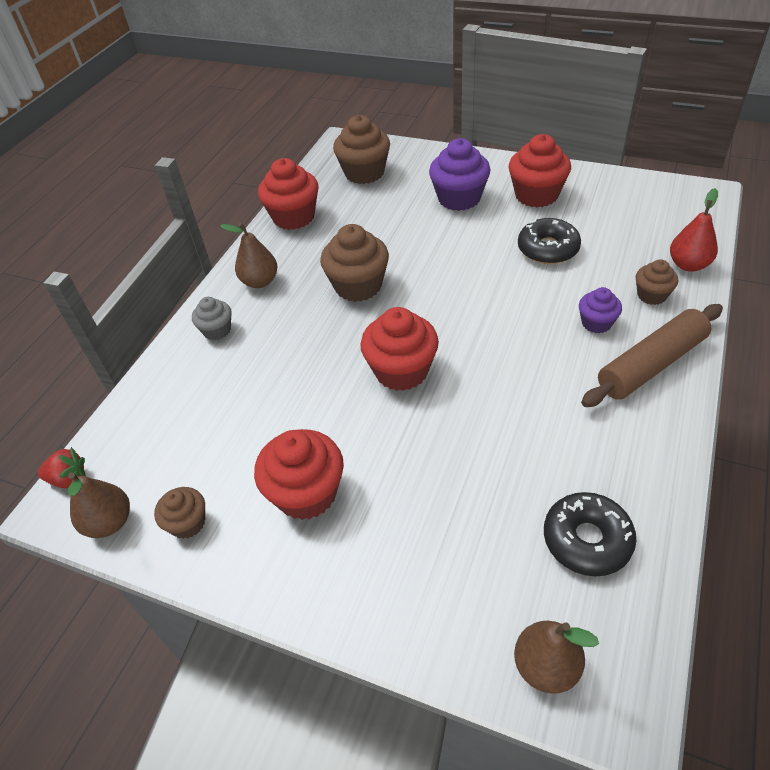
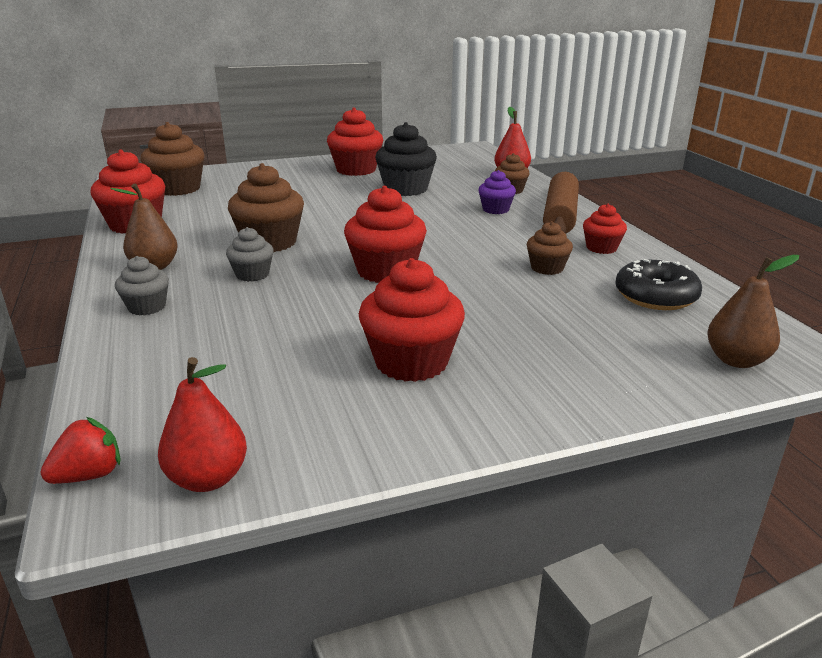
camera: 45 degrees left, 20 degrees down
brown pear [68,472,130,538] -> red pear [158,357,247,492]
brown cupcake [154,487,205,539] -> brown cupcake moved to [527,221,573,275]
purple cupcake [429,138,490,211] -> none
black donut [518,218,581,264] -> black cupcake [375,122,437,196]
none -> grey cupcake [226,227,273,282]
none -> red cupcake [583,204,627,254]

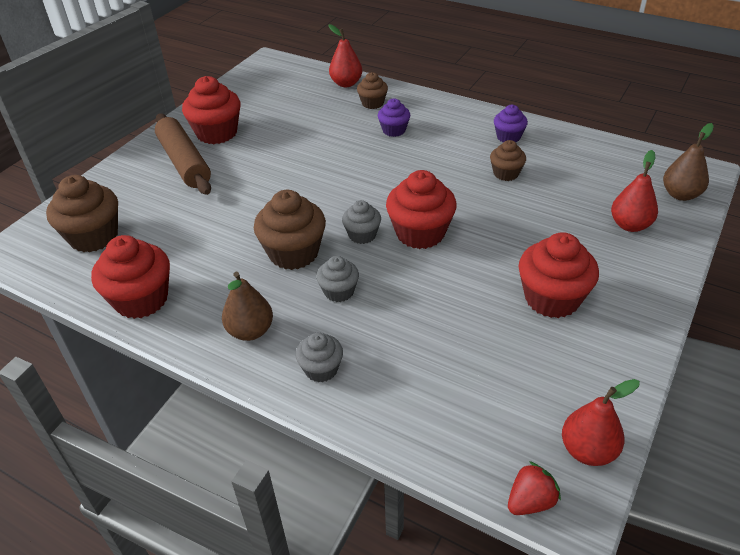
camera: 40 degrees left, 15 degrees up
red strawberry [40,417,120,484] -> red strawberry turned 45 degrees clockwise [508,461,561,515]
black cupcake [375,122,437,196] -> none
brown rolling pin [543,172,579,234] -> brown rolling pin moved to [155,113,211,195]
red cupcake [583,204,627,254] -> purple cupcake [494,105,528,142]
black donut [615,259,702,310] -> none
none -> grey cupcake [342,200,381,244]
none -> red pear [611,150,658,232]

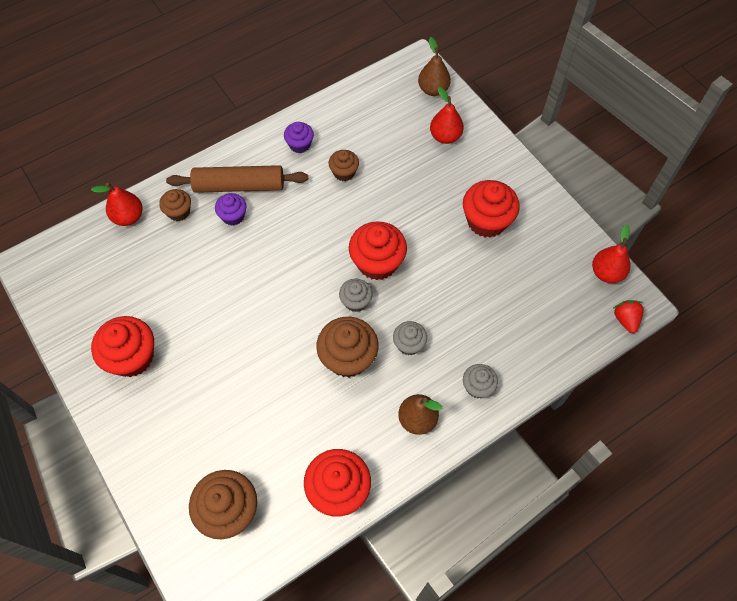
camera: 65 degrees left, 20 degrees up
brown rolling pin [155,113,211,195] -> brown rolling pin moved to [166,165,308,193]

